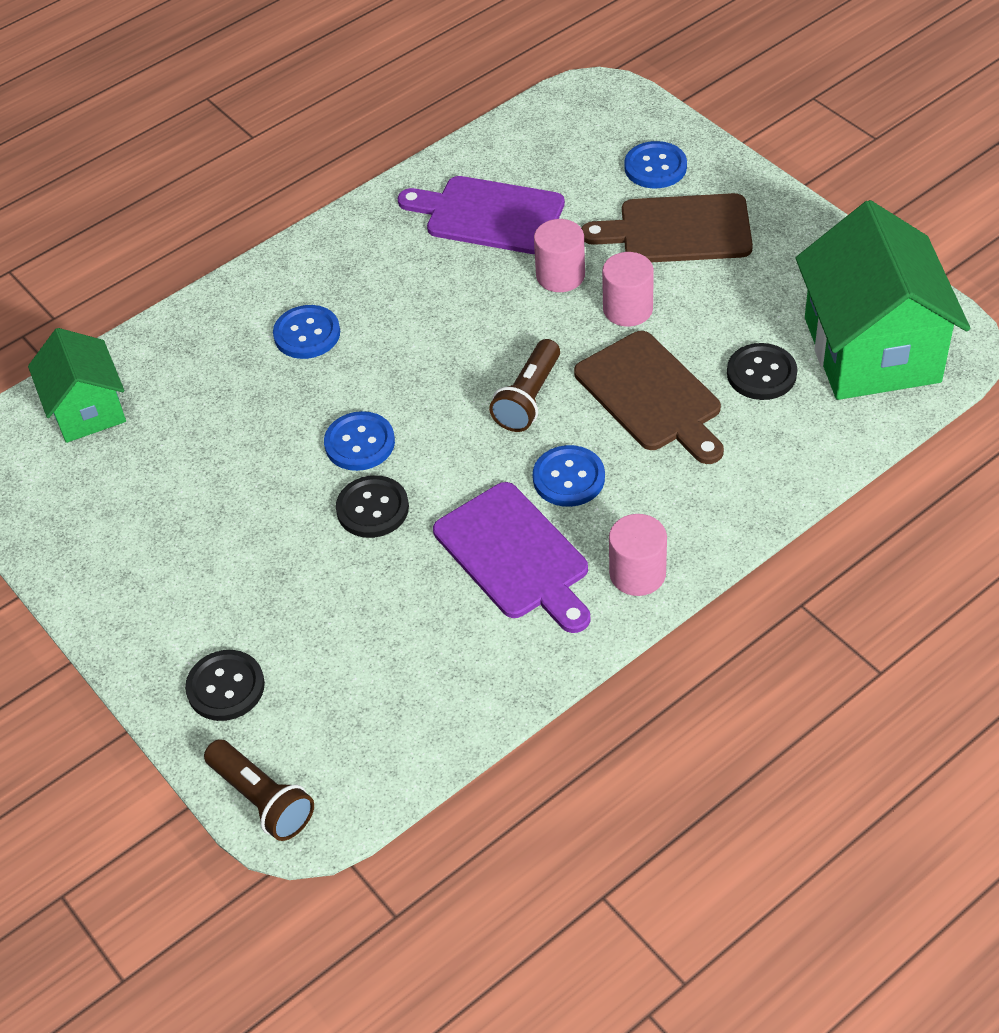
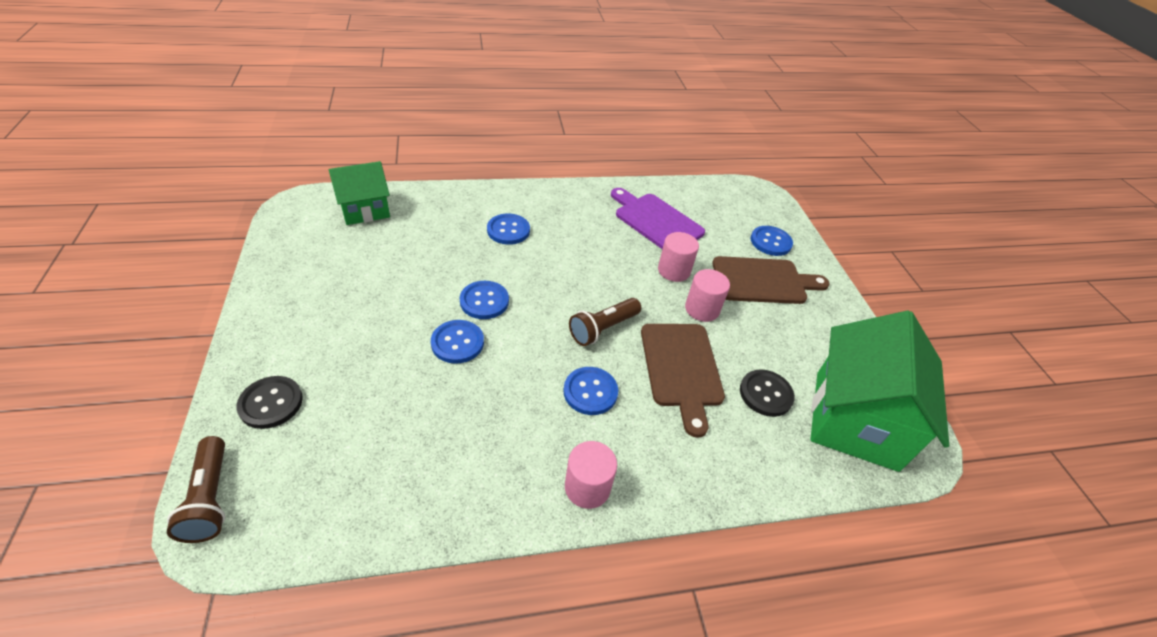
camera: 20 degrees right, 5 degrees down
green house [28,328,126,443] -> green house turned 60 degrees clockwise [329,161,390,225]
black button [336,475,409,538] -> blue button [431,320,484,364]
purple cutting board [433,482,591,633] -> none
brown cutting board [581,193,753,262] -> brown cutting board turned 150 degrees clockwise [712,256,830,304]

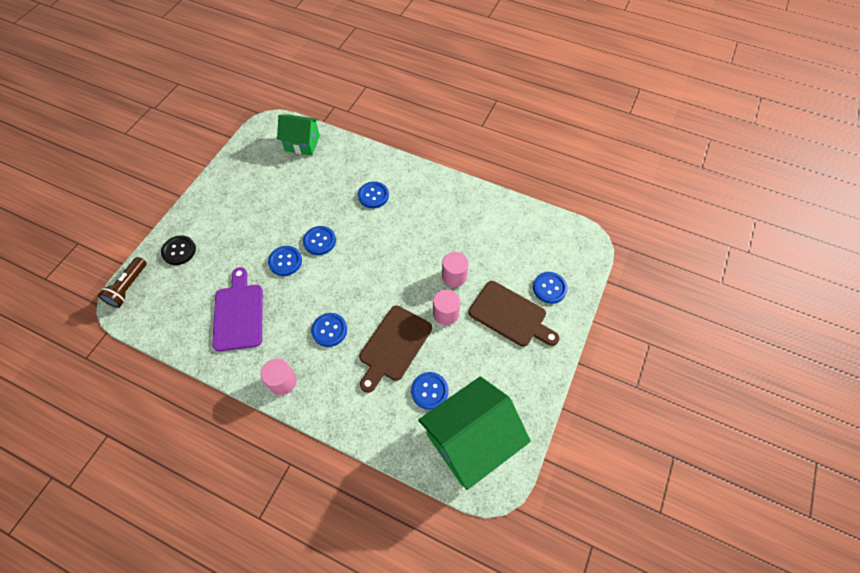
camera: 40 degrees right, 15 degrees up
brown flashlight [569,298,641,346] -> none
purple cutting board [611,188,705,249] -> purple cutting board moved to [212,267,263,352]
black button [740,369,795,417] -> blue button [411,372,449,410]

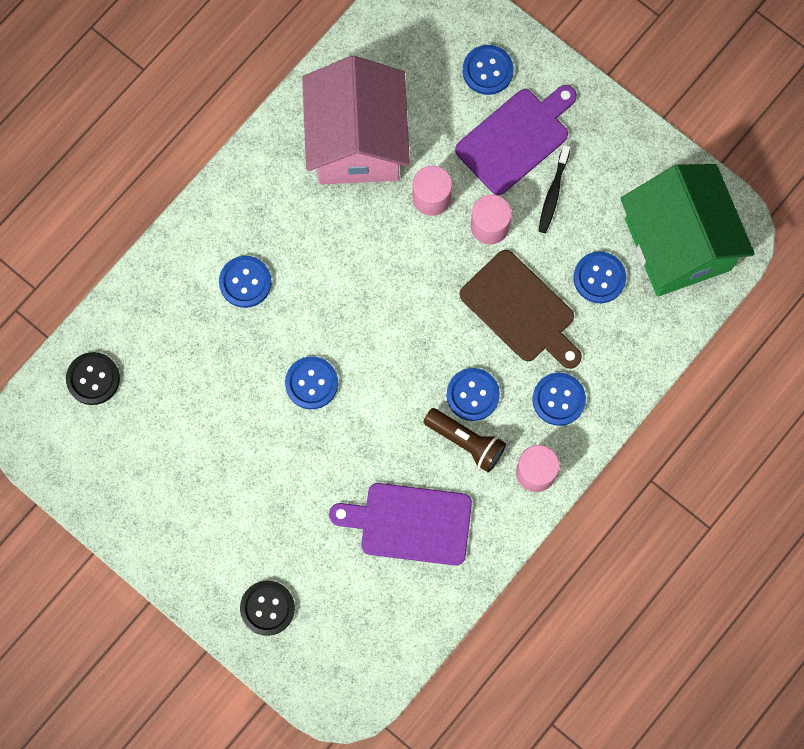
camera: 75 degrees left, 15 degrees up
brown flashlight [98,257,147,308] -> brown flashlight moved to [423,408,506,472]
blue button [268,246,302,276] -> blue button moved to [532,373,586,426]
green house [277,114,320,155] -> black button [66,352,120,405]
brown cutting board [468,281,559,347] -> purple cutting board [455,85,577,195]
none -> pink house [302,56,410,184]
none -> black toothbrush [538,145,570,233]

